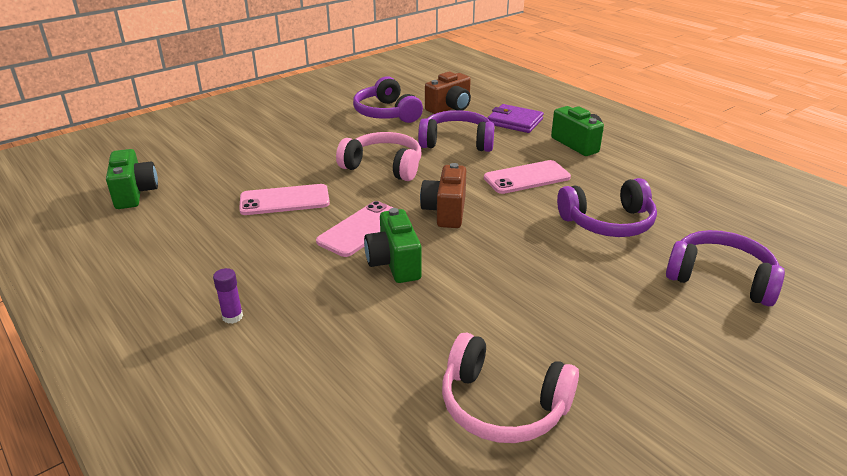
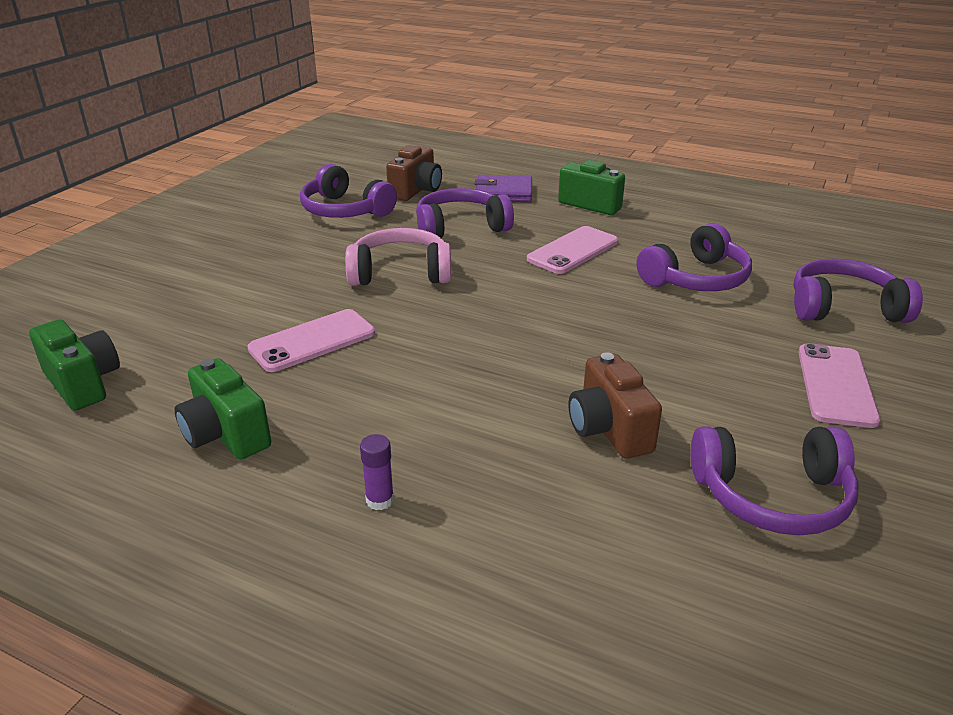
camera: 25 degrees left, 0 degrees up
pink phone [316,201,393,257] -> pink phone moved to [798,343,881,428]
green camera [364,208,422,283] -> green camera moved to [175,358,271,459]
brown camera [420,163,466,228] -> brown camera moved to [569,352,662,459]
pink headphones [442,333,579,443] -> purple headphones [691,426,859,535]

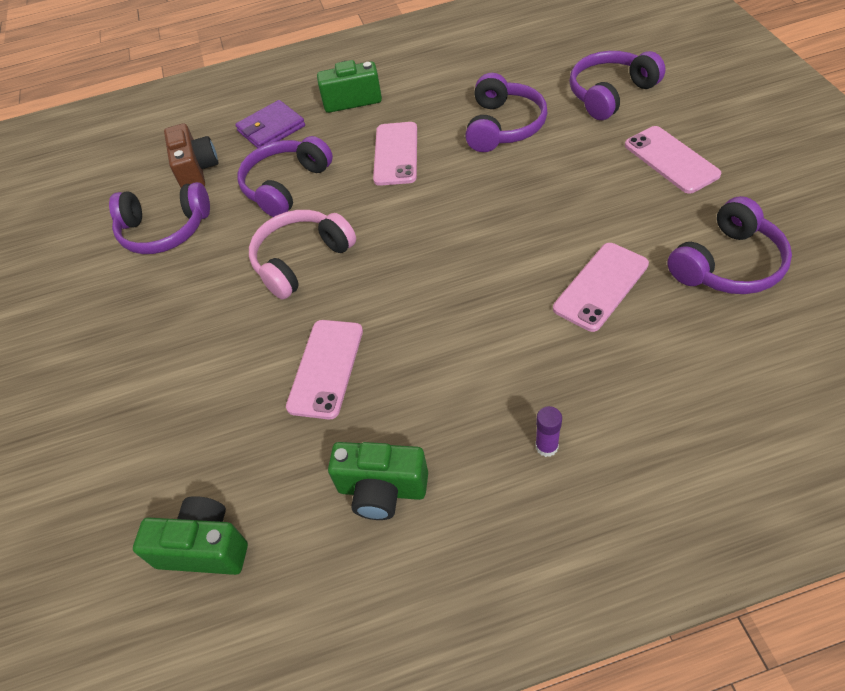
camera: 35 degrees left, 20 degrees up
brown camera [569,352,662,459] -> pink phone [553,243,649,332]

